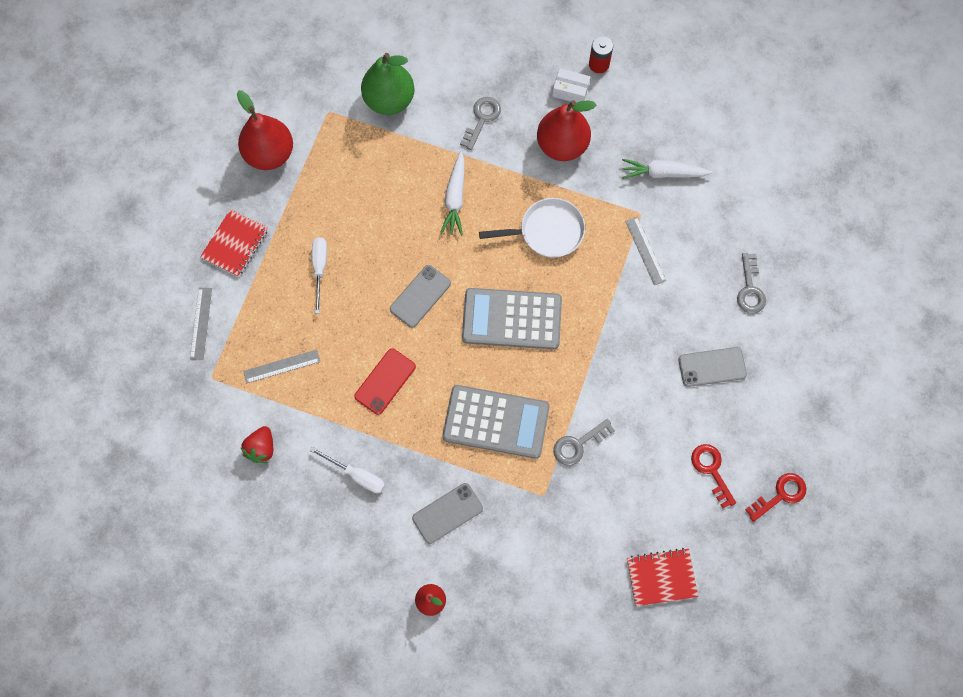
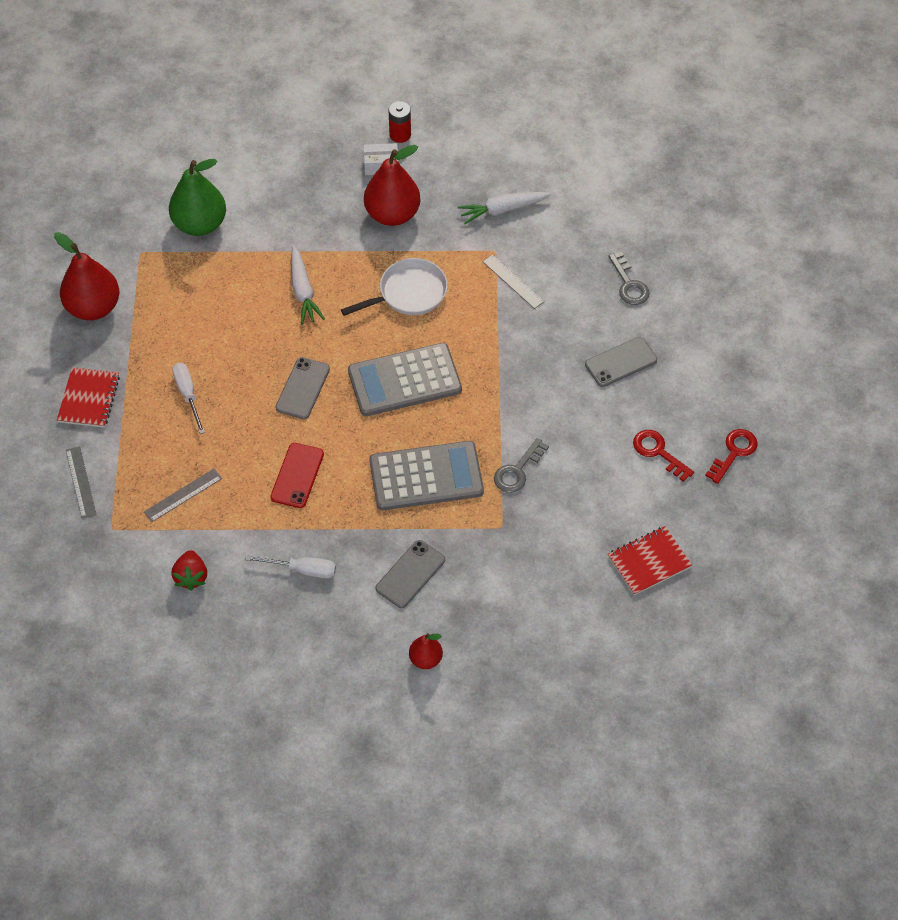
camera: 20 degrees left, 15 degrees down
grey key [460,97,501,150] -> none

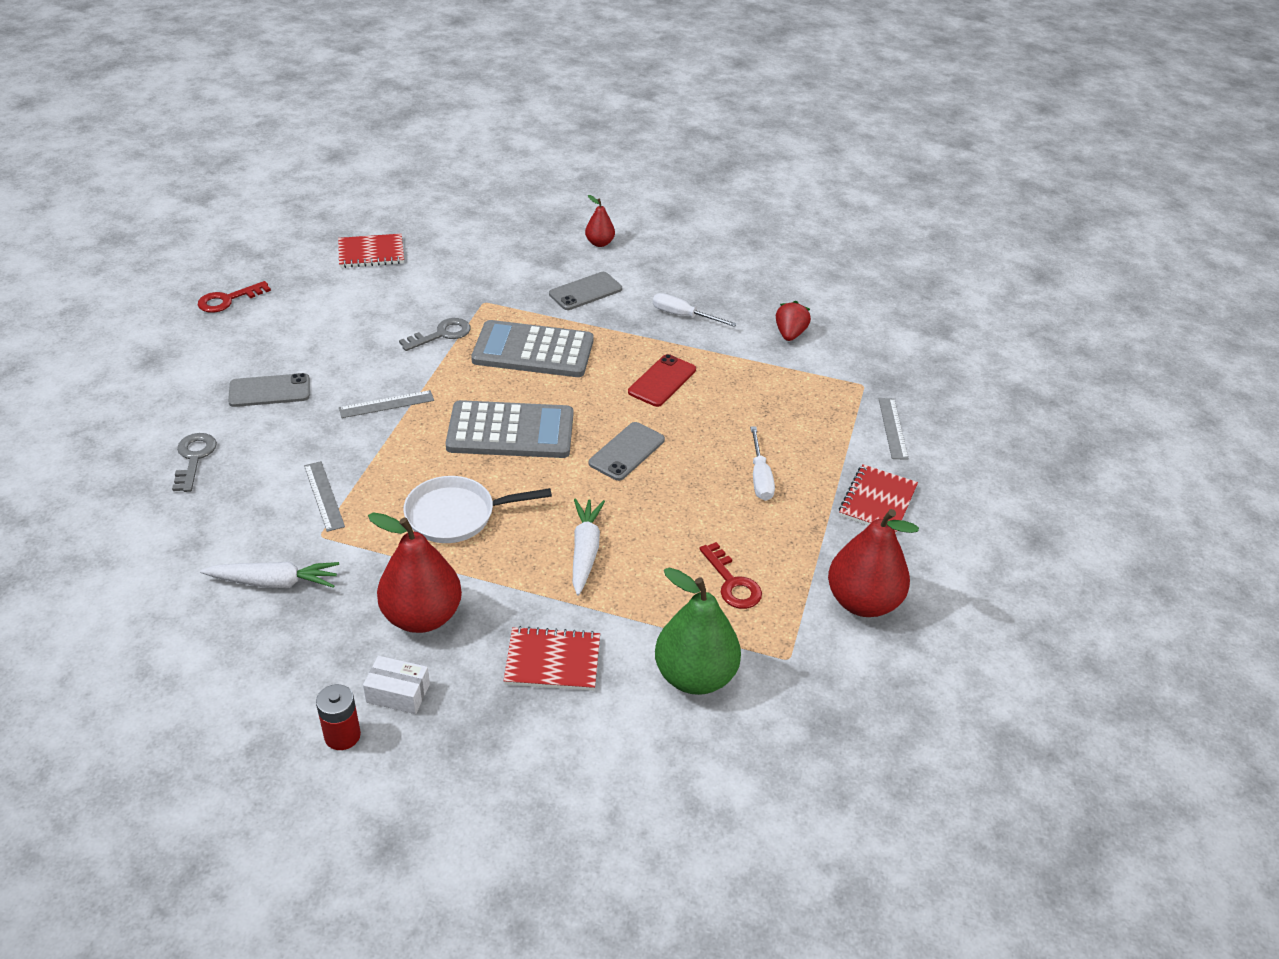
camera: 165 degrees left, 15 degrees down
grey ruler [144,469,222,522] -> grey ruler moved to [339,390,434,418]
red key [633,430,694,482] -> red key moved to [699,542,762,609]
none -> red notebook [503,626,600,691]

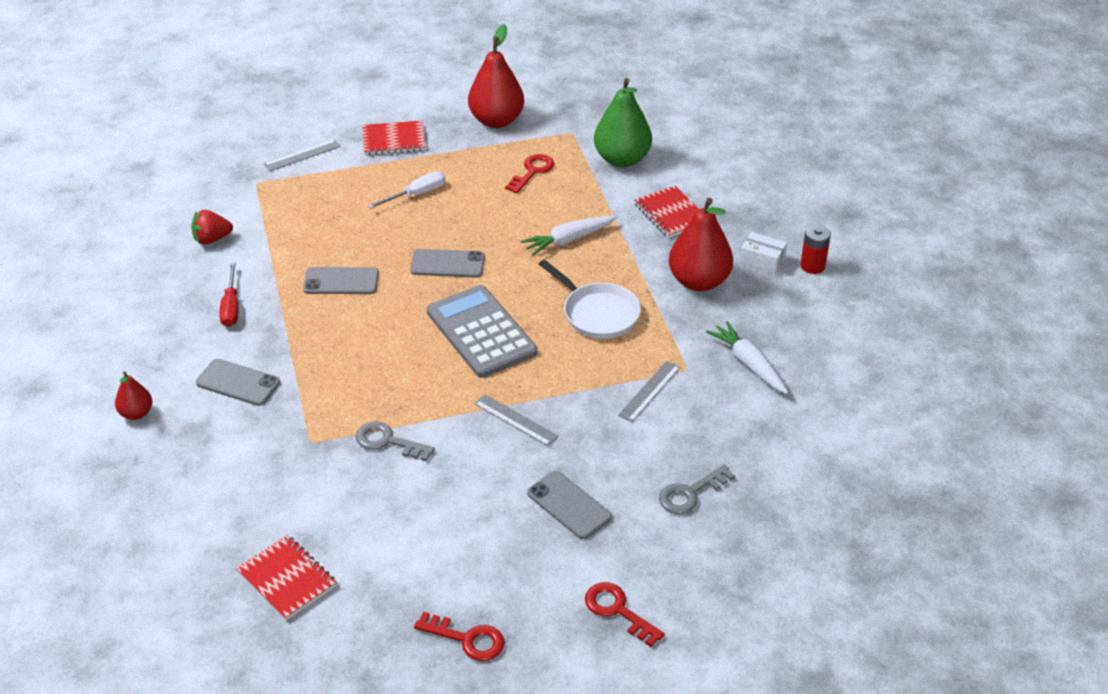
camera: 120 degrees left, 0 degrees up
white box [363,656,430,714] -> white box turned 45 degrees counterclockwise [740,232,787,274]
grey calculator [471,320,594,377] -> none
red phone [628,354,696,407] -> grey phone [303,267,379,294]
white screwdriver [653,293,737,327] -> red screwdriver [219,262,238,327]
none -> red key [585,582,665,647]

